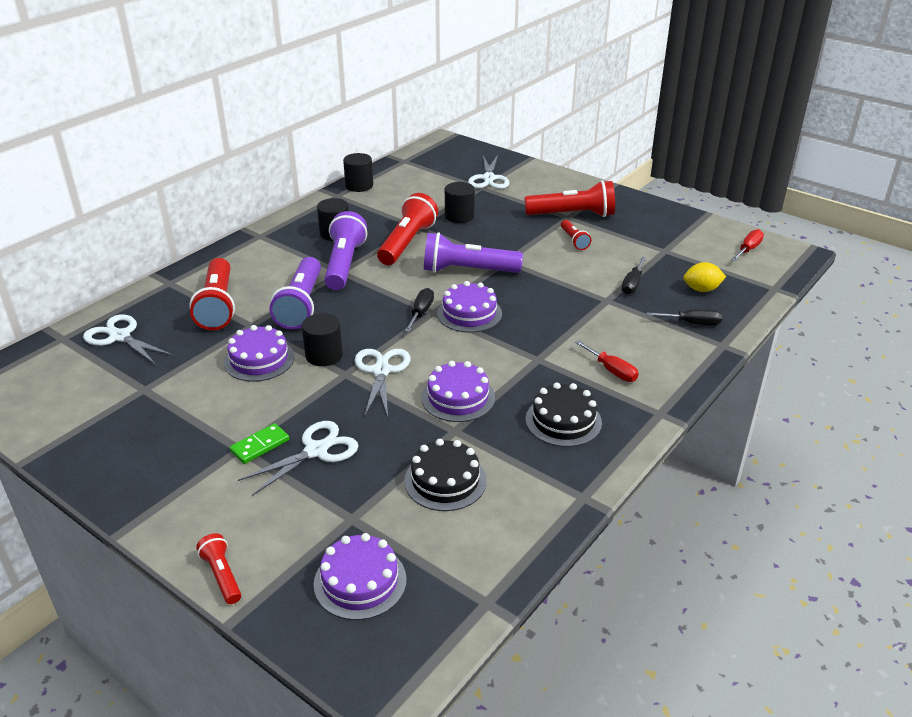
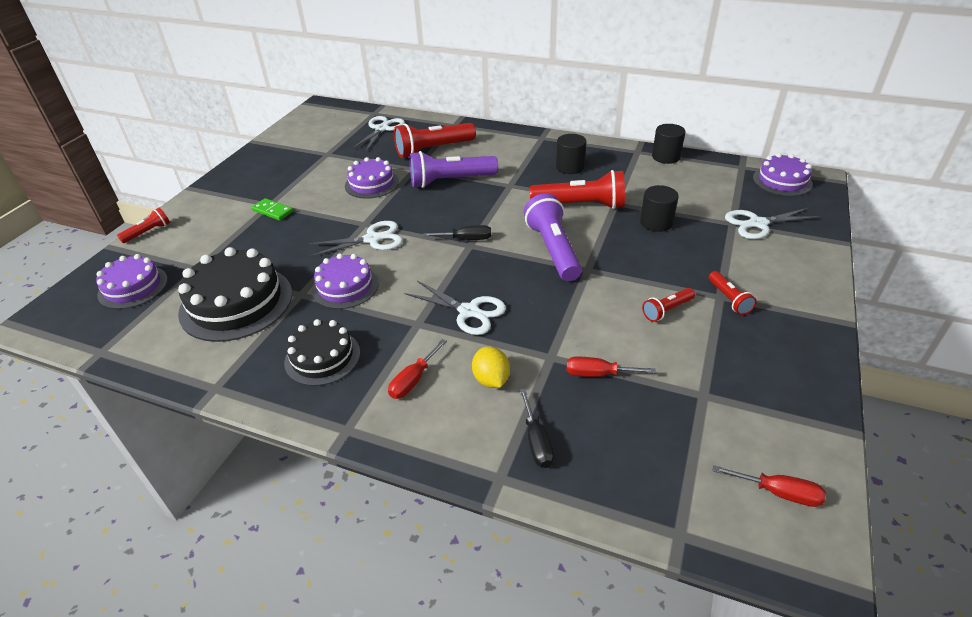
camera: 75 degrees right, 5 degrees up
white scissors [238,421,358,496] -> white scissors moved to [404,281,506,335]
black cylinder [302,313,343,366] -> none
purple flashlight [324,211,367,290] -> none
black cake [404,439,487,511] -> black cake [178,247,292,342], size x1.62
purple cake [437,281,502,333] -> purple cake moved to [753,153,813,196]
red flashlight [524,180,615,217] -> red flashlight [708,271,757,315], size x0.51
black screwdriver [622,257,646,295] -> red screwdriver [567,356,656,377]
yellow lemon [683,262,726,292] -> yellow lemon moved to [472,347,510,388]

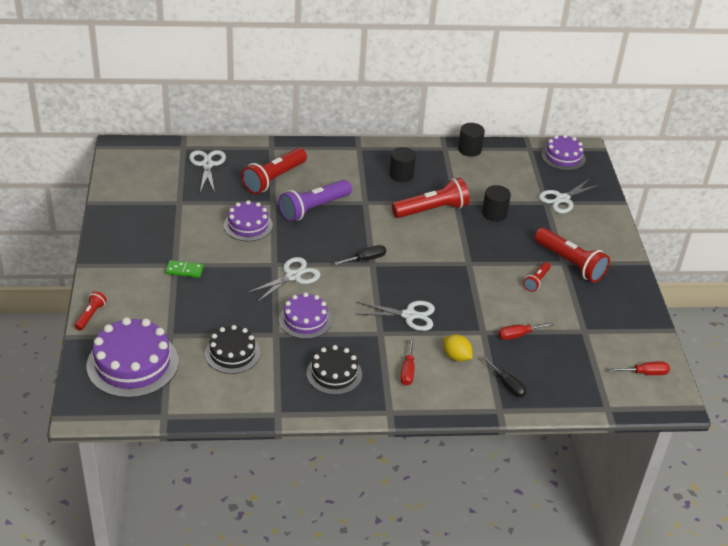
camera: 30 degrees left, 0 degrees up
purple cake [96,254,168,309] -> purple cake [86,317,179,398], size x1.62
black cake [178,247,292,342] -> black cake [205,325,260,374], size x0.62
purple flashlight [524,193,582,281] -> none
red flashlight [708,271,757,315] -> red flashlight [534,228,610,283], size x1.96

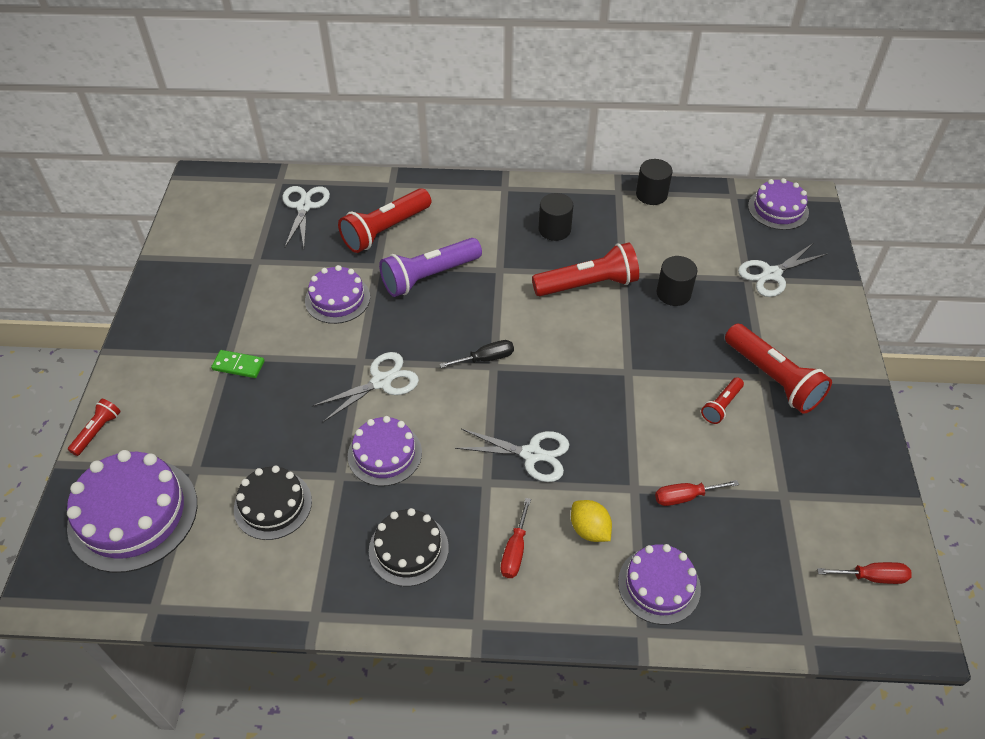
camera: 10 degrees right, 10 degrees up
black screwdriver [481,356,527,397] -> purple cake [618,544,701,625]

